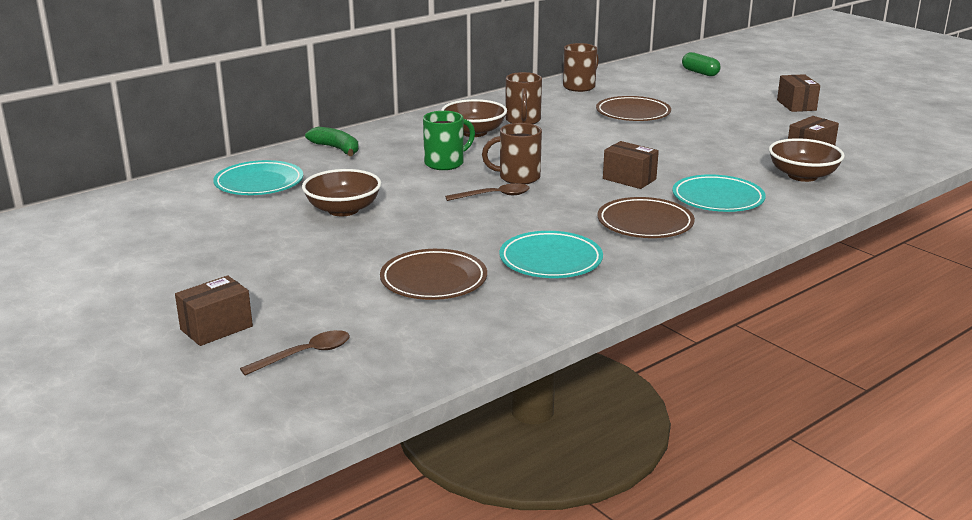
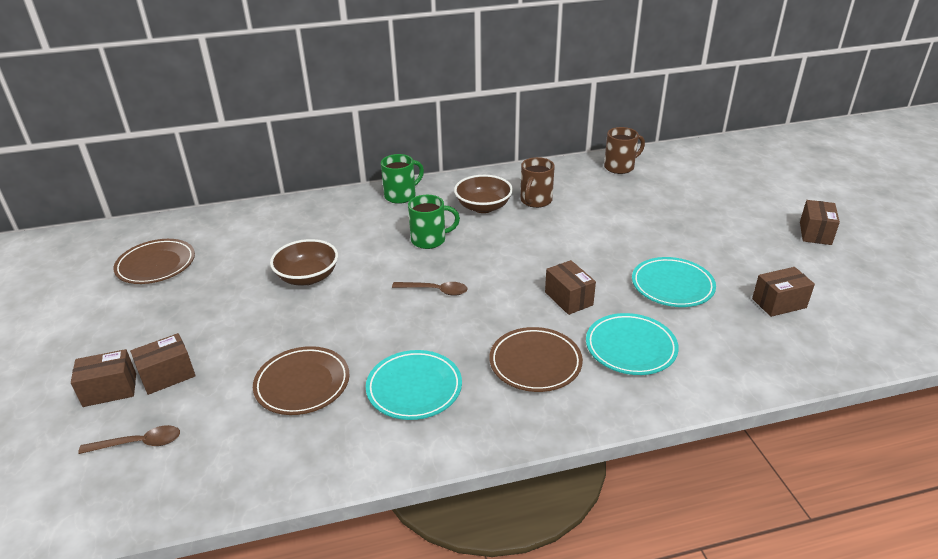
camera: 25 degrees right, 10 degrees up
turquoise plate [213,160,303,195] -> turquoise plate moved to [632,257,716,307]
green banana [305,127,359,156] -> none
brown mug [482,123,542,184] -> none
brown plate [596,96,671,121] -> brown plate moved to [113,239,195,284]
green capsule [682,52,721,76] -> none
brown bowl [769,138,845,182] -> none
none -> brown box [130,333,196,395]
none -> green mug [381,154,424,204]

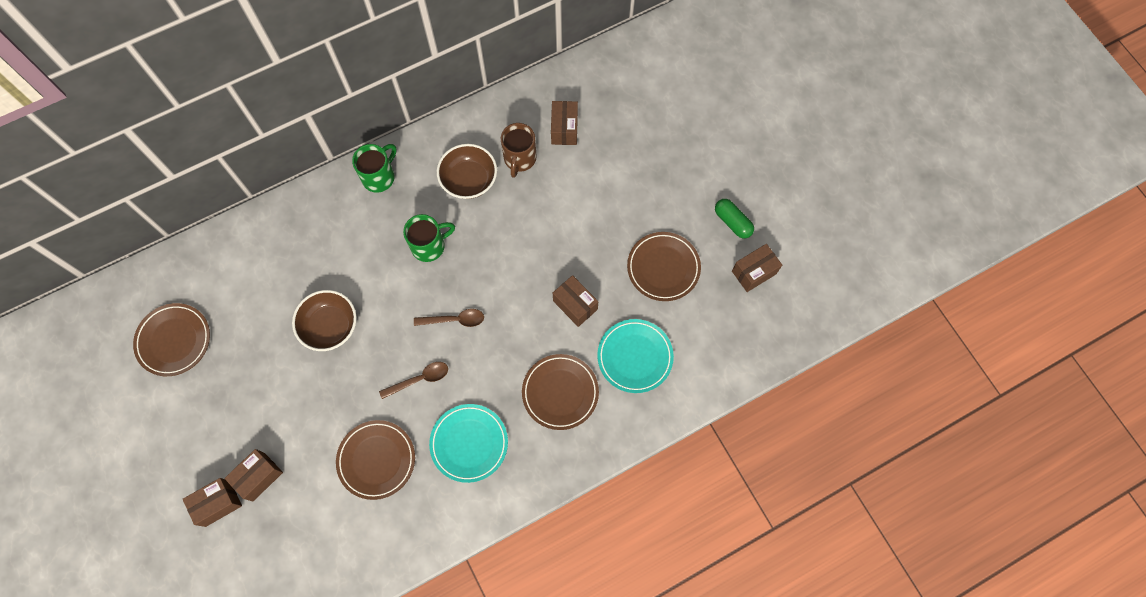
camera: 15 degrees left, 35 degrees up
brown spoon [78,425,180,454] -> brown spoon moved to [379,362,448,399]
brown mug [604,127,645,174] -> none
turquoise plate [632,257,716,307] -> brown plate [627,232,701,301]
brown box [800,200,840,245] -> brown box moved to [551,101,578,145]
none -> green capsule [715,199,754,239]

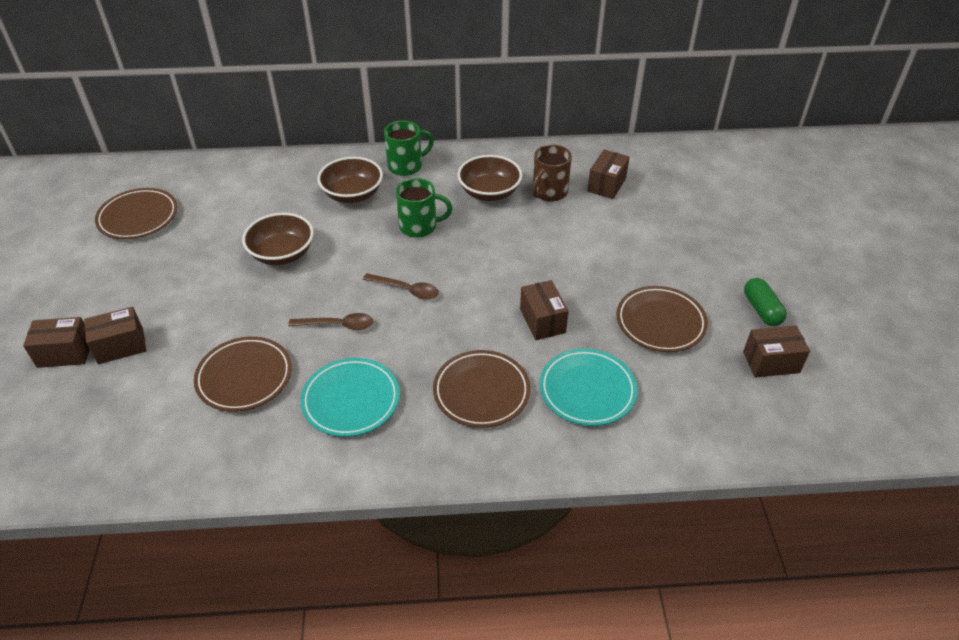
camera: 25 degrees right, 25 degrees down
none -> brown bowl [317,157,383,203]

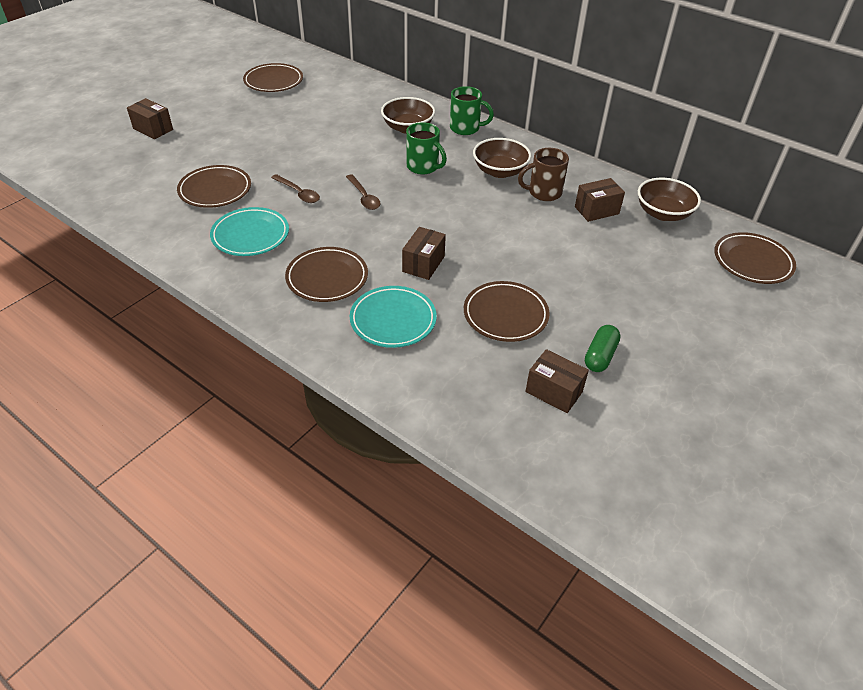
camera: 40 degrees right, 0 degrees up
brown box [84,307,146,364] -> none
brown bowl [242,213,314,265] -> brown bowl moved to [638,178,701,221]
none -> brown plate [714,232,796,284]

